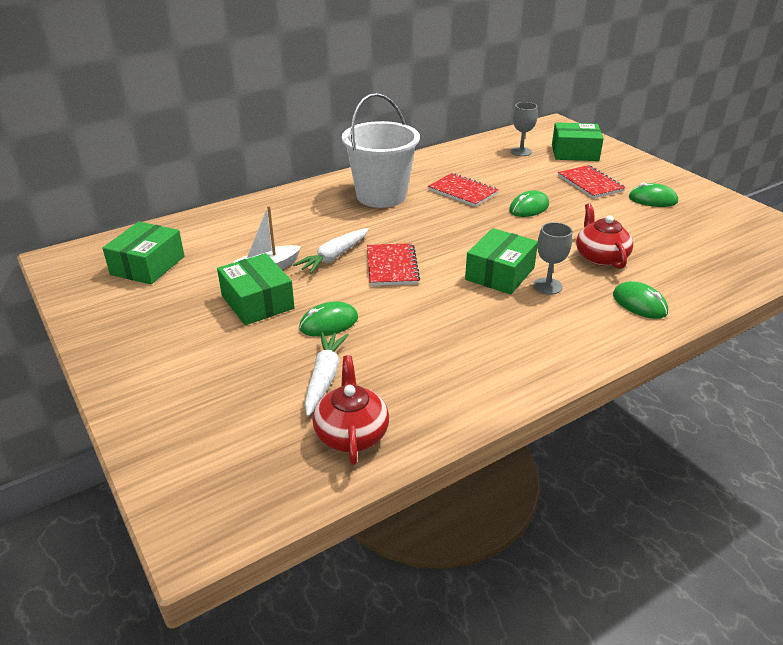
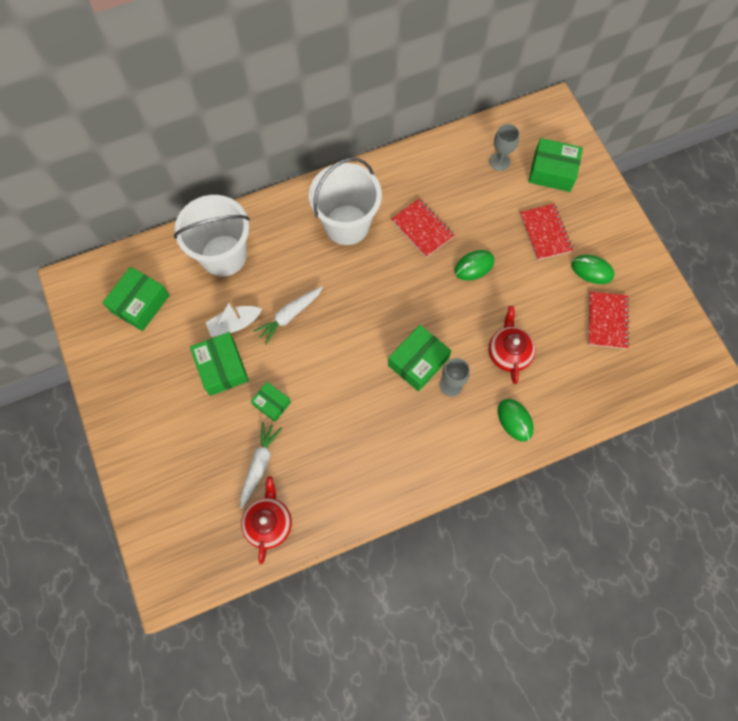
camera: 10 degrees right, 35 degrees up
green mouse [299,302,358,337] -> green box [251,382,291,422]
red notebook [367,243,420,286] -> red notebook moved to [588,292,629,349]
none -> white bucket [174,195,250,277]

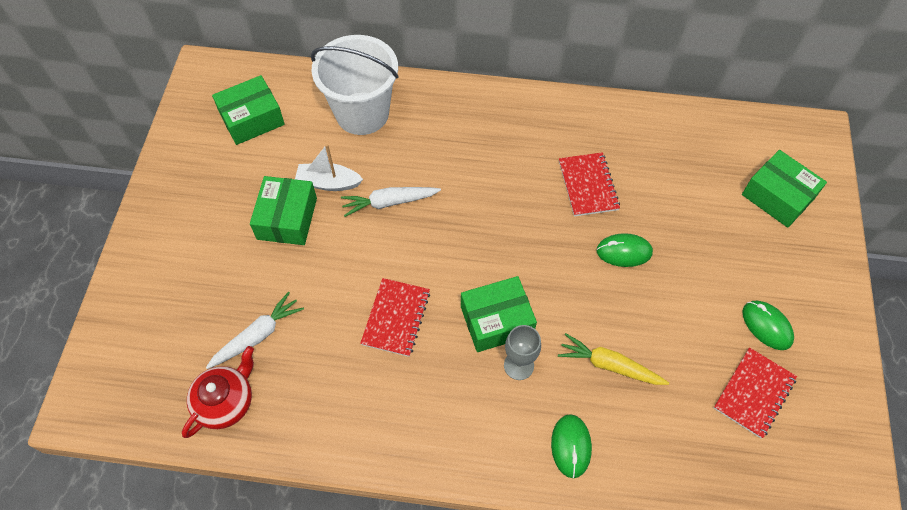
camera: 30 degrees right, 10 degrees down
green box [251,382,291,422] -> none
white bucket [309,157,382,245] -> none
grey goblet [489,124,520,171] -> none
red teapot [489,306,536,384] -> yellow carrot [558,333,669,385]
red notebook [520,204,573,260] -> red notebook moved to [360,278,430,357]

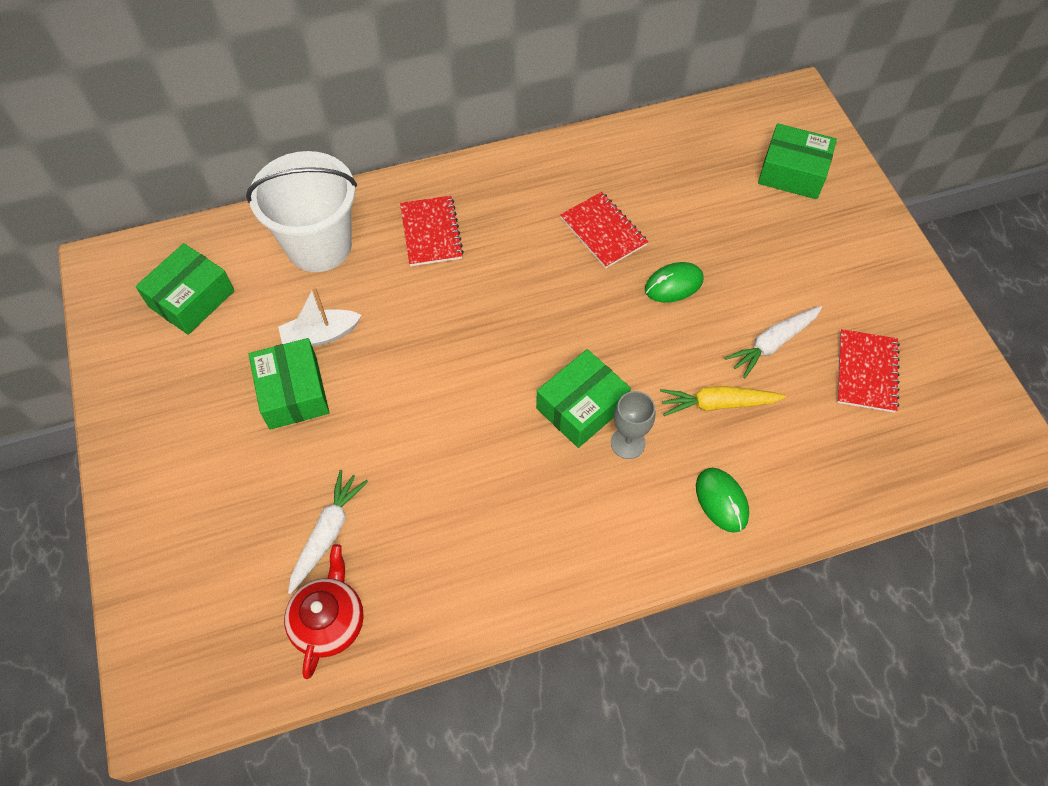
camera: 25 degrees left, 0 degrees up
white carrot [341,187,441,217] -> white carrot moved to [725,306,822,379]
red notebook [360,278,430,357] -> red notebook moved to [400,196,464,266]
green mouse [742,301,794,350] -> none

